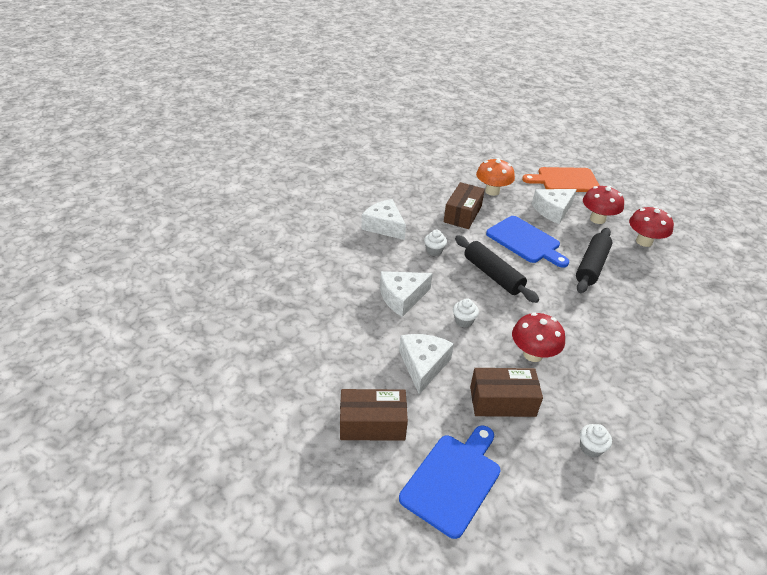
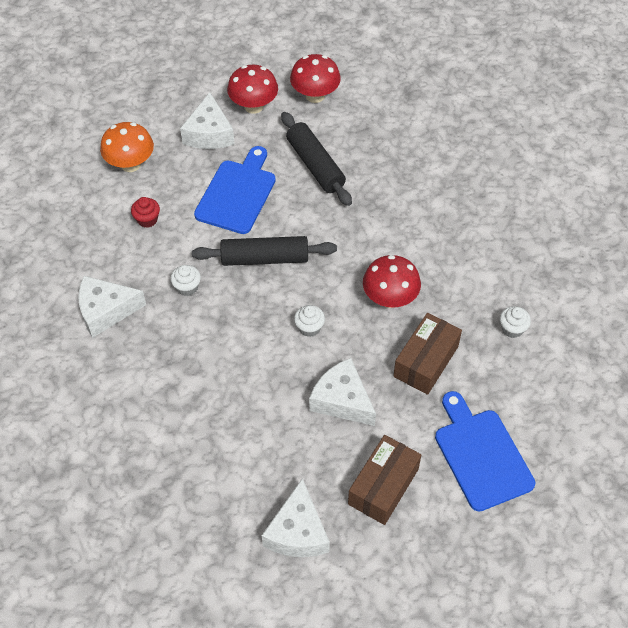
camera: 55 degrees left, 15 degrees up
white cheese [380,271,433,317] -> white cheese moved to [262,478,330,557]
brown box [444,182,485,229] -> red cupcake [131,197,160,228]
blue cutting board [486,216,569,268] -> blue cutting board turned 60 degrees counterclockwise [194,146,276,234]
orange cutting board [522,167,600,192] -> none

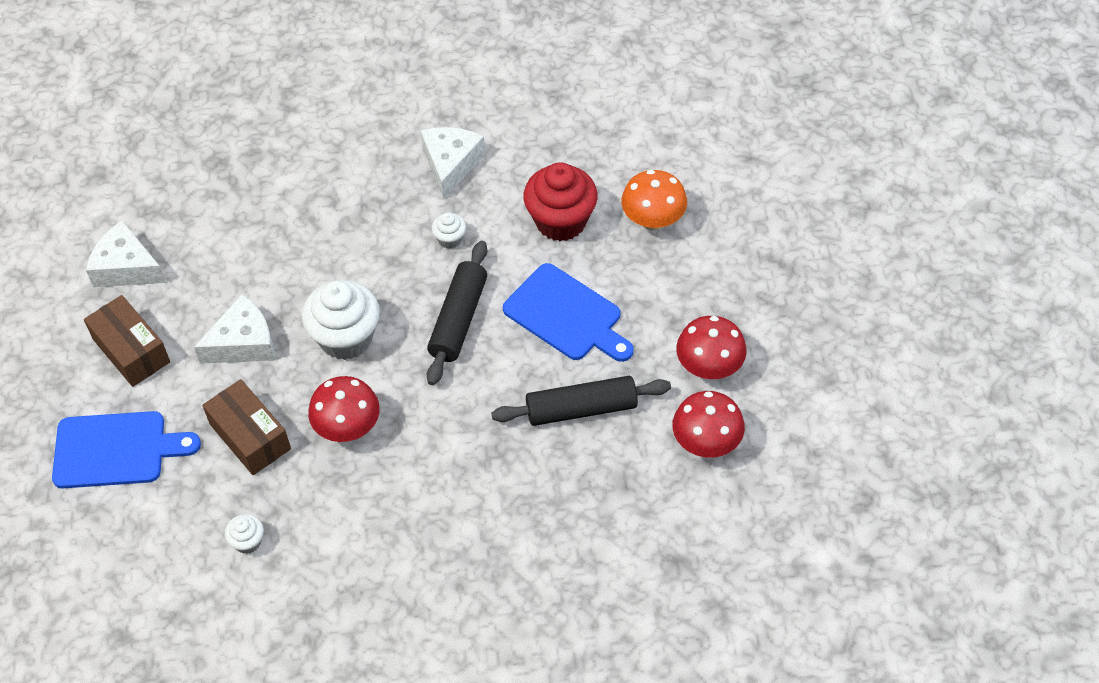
camera: 110 degrees right, 0 degrees up
red cupcake [131,197,160,228] -> red cupcake [523,162,598,241], size x2.13
white cheese [180,92,235,149] -> none
white cupcake [294,305,325,337] -> white cupcake [302,280,380,360], size x2.13

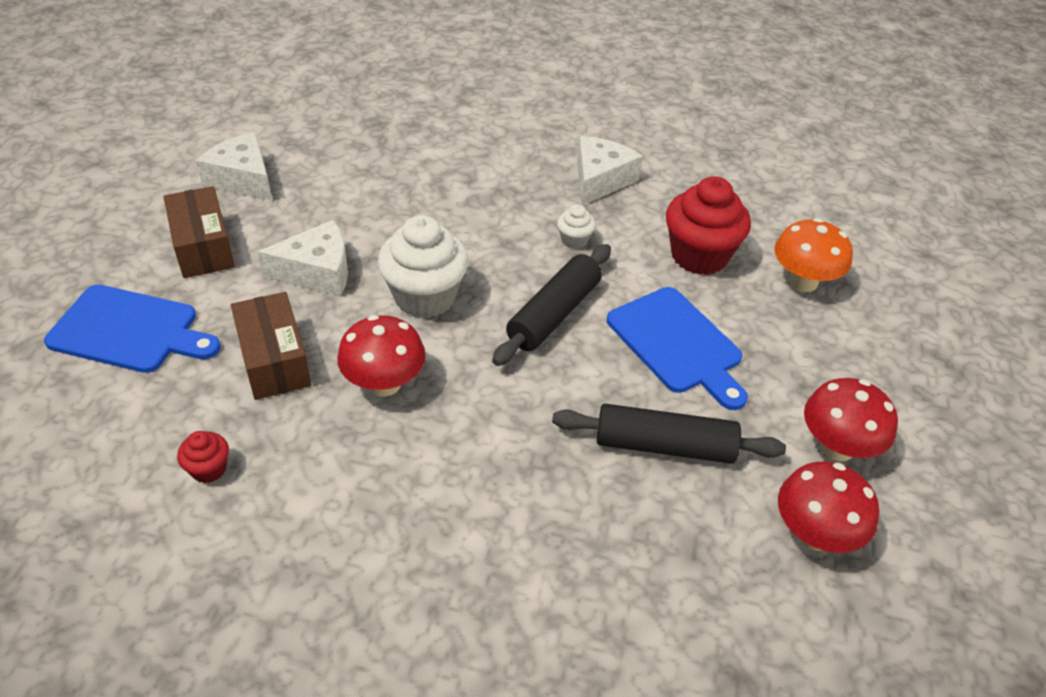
camera: 15 degrees right, 10 degrees down
white cupcake [225,514,264,554] -> red cupcake [177,431,229,483]

